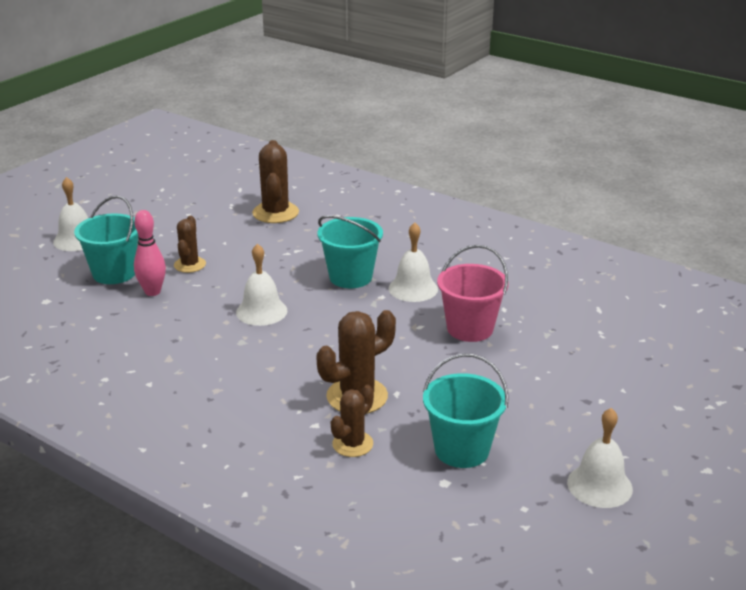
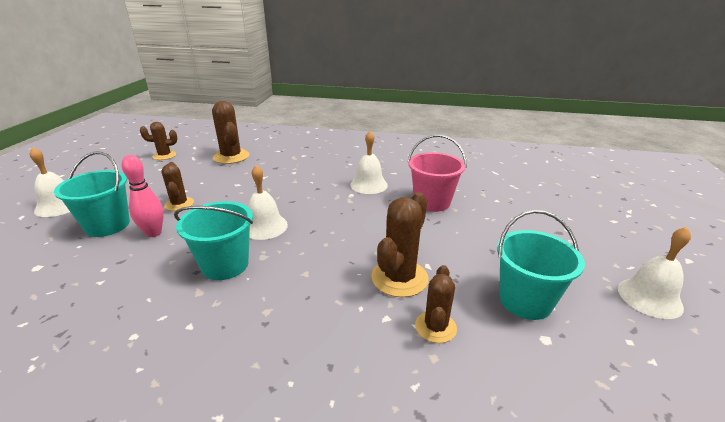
camera: 25 degrees left, 0 degrees up
turquoise bucket [317,215,383,288] -> turquoise bucket moved to [174,201,253,280]
none -> brown cactus [140,122,177,160]

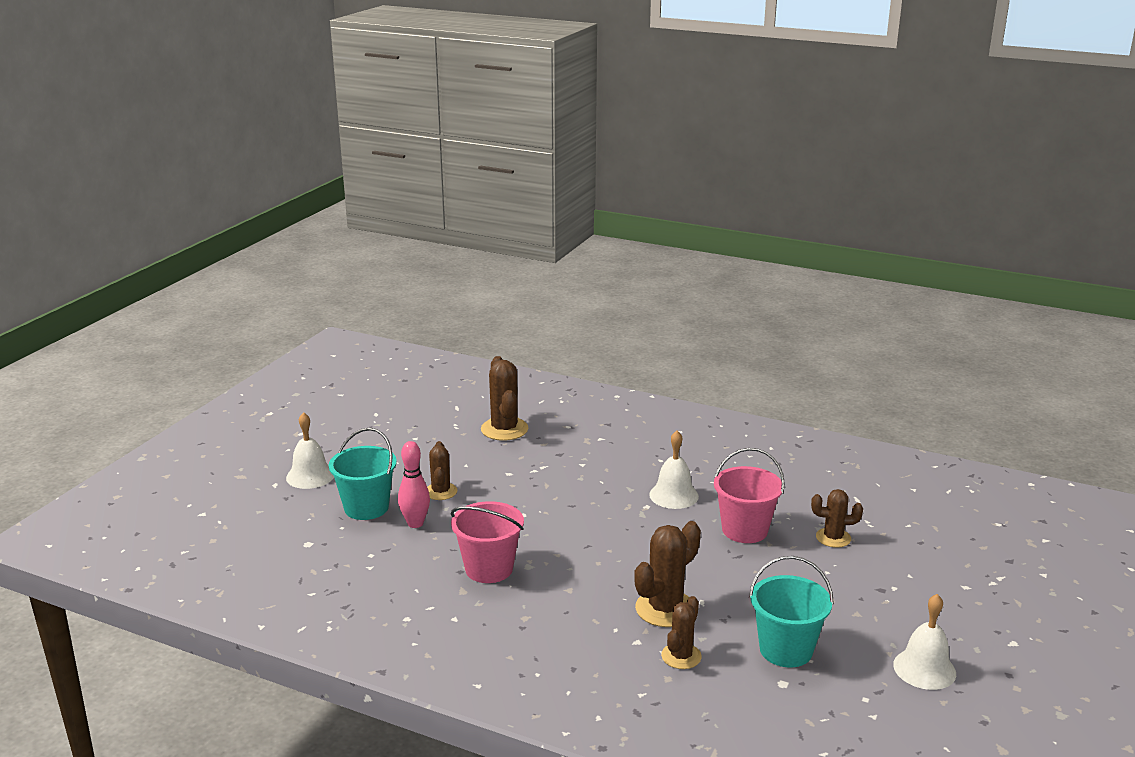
camera: 15 degrees right, 5 degrees down
brown cactus [140,122,177,160] -> brown cactus moved to [811,489,863,548]
turquoise bucket [174,201,253,280] -> pink bucket [451,501,524,583]
white bell [248,165,288,240] -> none

